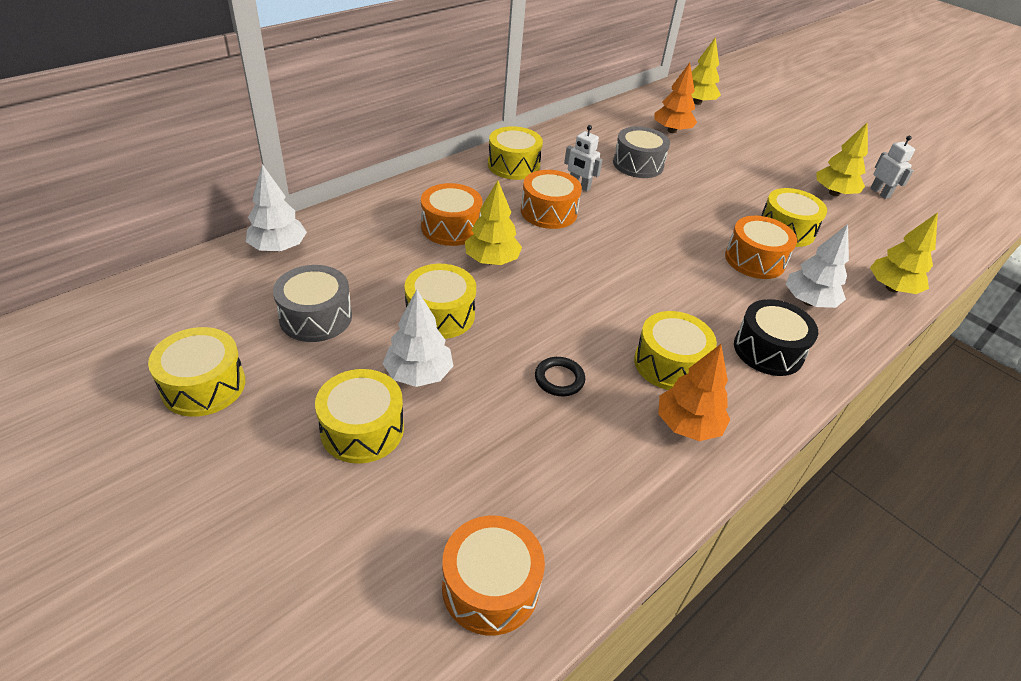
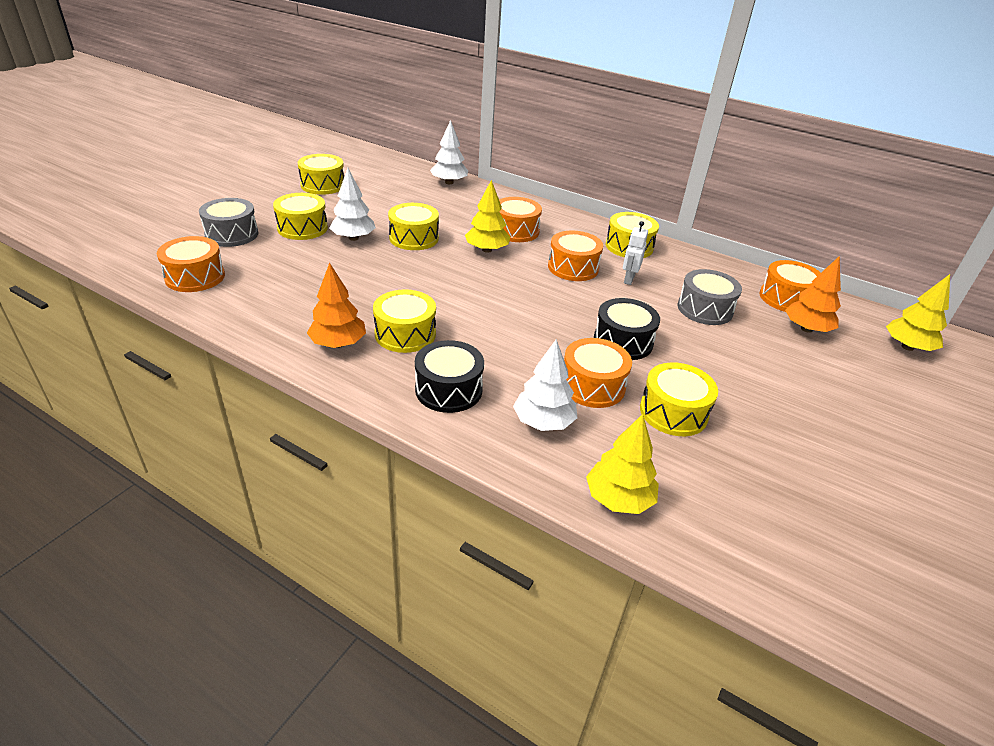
camera: 75 degrees right, 5 degrees down
grey drum [273,265,352,342] -> grey drum moved to [199,198,258,247]
black ring [535,357,585,396] -> none
yellow tree [816,122,868,196] -> none
white robot [870,136,915,199] -> none
none -> black drum [594,298,660,360]
none -> orange drum [760,260,821,312]

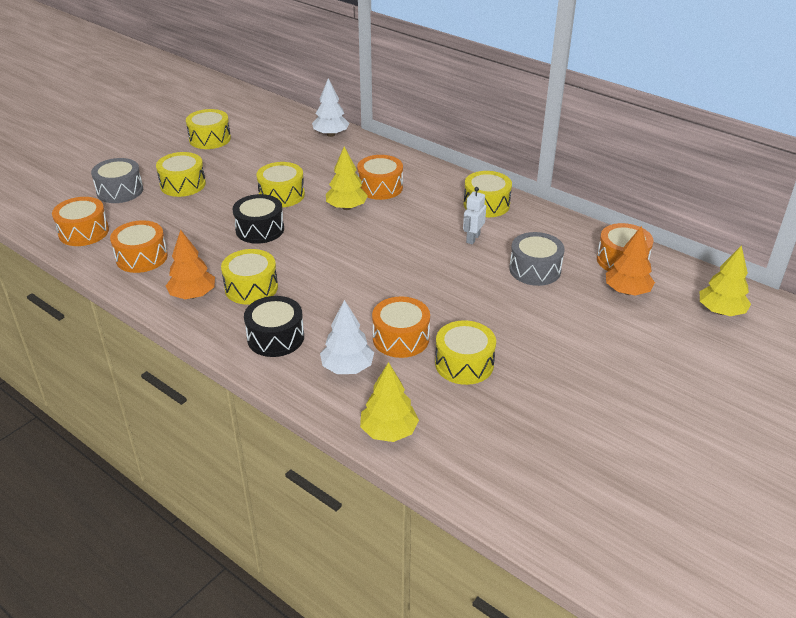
camera: 10 degrees right, 0 degrees up
white tree [329,168,376,241] -> none
orange drum [548,231,603,281] -> orange drum moved to [110,220,168,273]
black drum [594,298,660,360] -> black drum moved to [233,194,284,244]

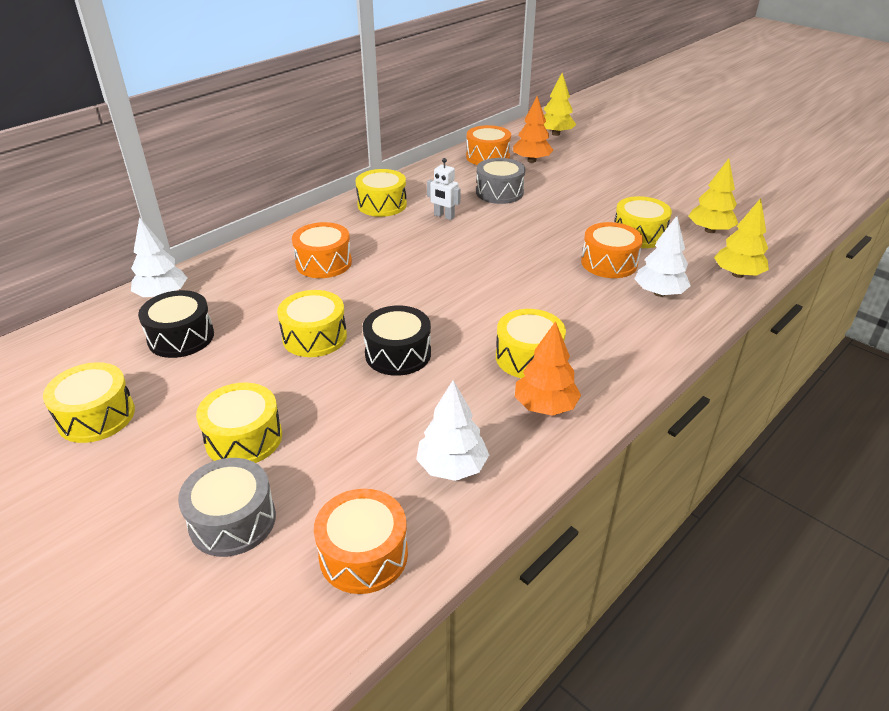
camera: 85 degrees left, 0 degrees up
orange drum [110,220,168,273] -> white tree [416,380,489,481]
black drum [244,296,304,357] -> black drum moved to [138,290,214,358]
yellow tree [326,146,368,210] -> yellow tree moved to [689,159,738,233]

